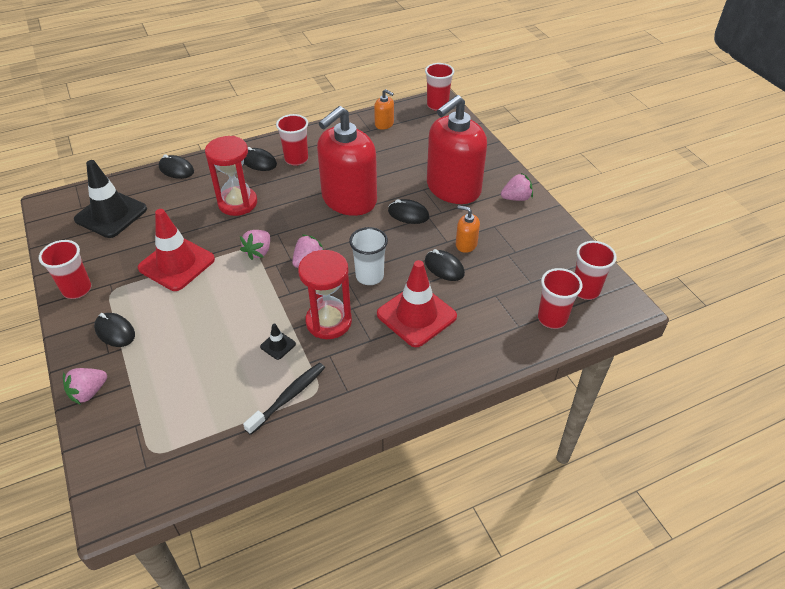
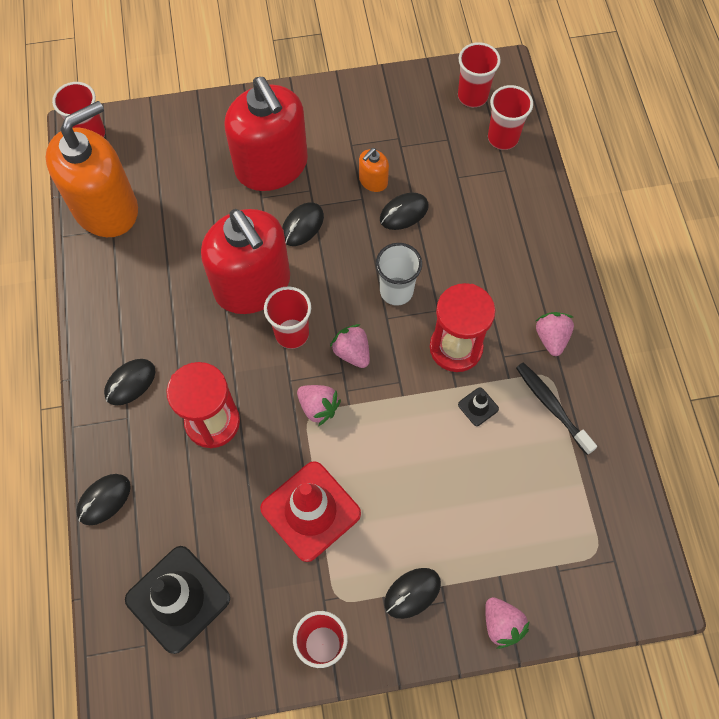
camera: 75 degrees left, 20 degrees up
red cup [276,114,308,166] -> red cup moved to [264,286,311,349]
orange soap dispenser [374,89,394,130] -> orange soap dispenser [46,101,138,237], size x2.43
red traffic cone [377,260,457,347] -> none
pink strawberry [501,173,533,201] -> pink strawberry moved to [536,312,574,356]

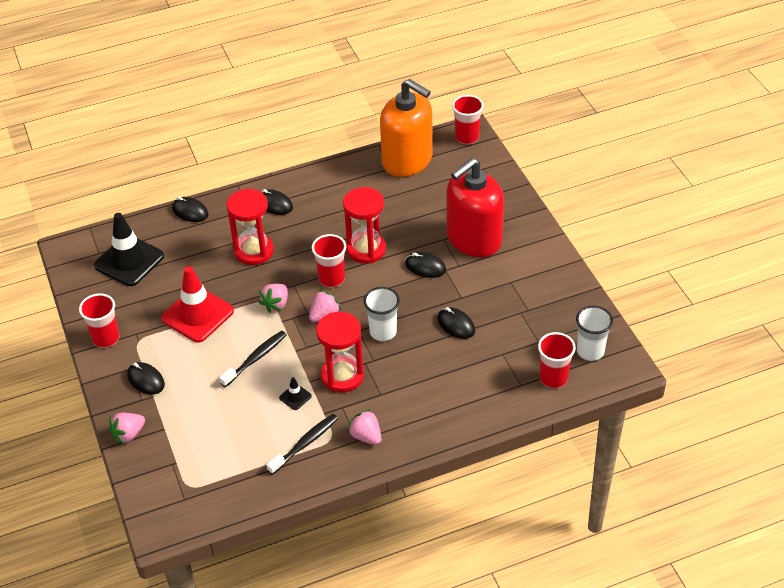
camera: 80 degrees right, 20 degrees down
red soap dispenser [201,209,290,314] -> red hourglass [343,187,386,264]
orange soap dispenser [359,148,389,192] -> none
red cup [458,42,501,107] -> white cup [576,306,613,361]
pink strawberry [536,312,574,356] -> pink strawberry turned 120 degrees counterclockwise [347,409,381,445]
none -> black toothbrush [219,331,287,387]

